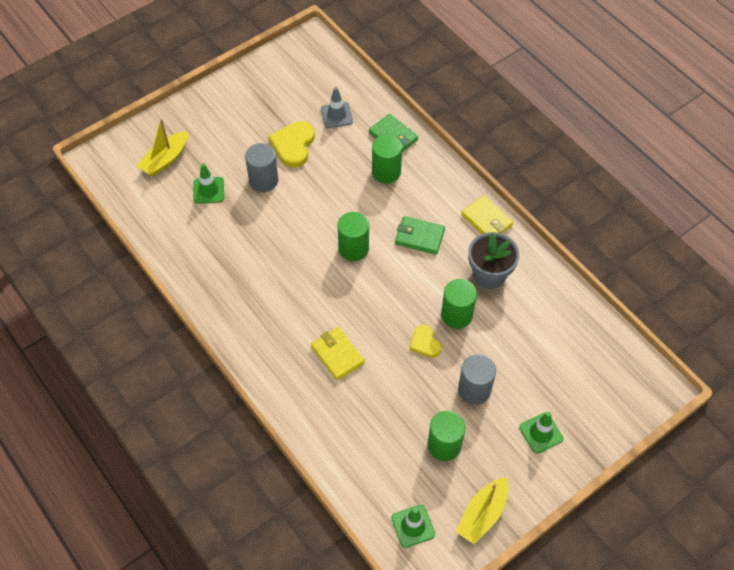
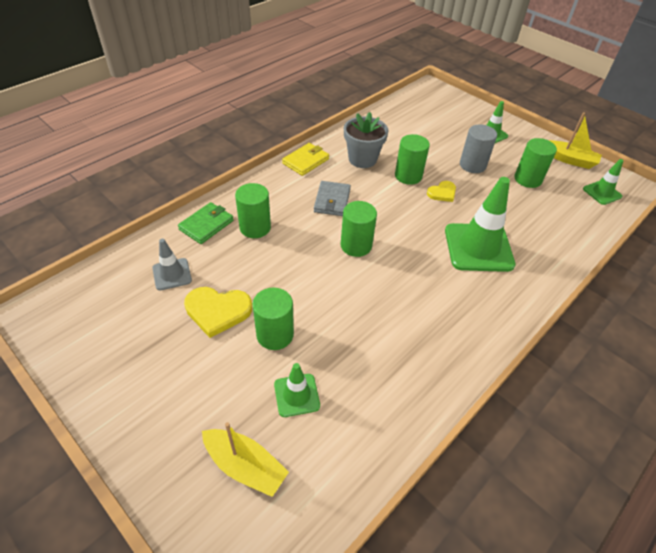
camera: 100 degrees left, 10 degrees down
grey cylinder [245,143,278,192] -> green cylinder [253,288,294,350]
yellow wallet [311,327,365,380] -> green traffic cone [445,177,516,272]
green wallet [395,216,445,255] -> grey wallet [314,181,351,216]

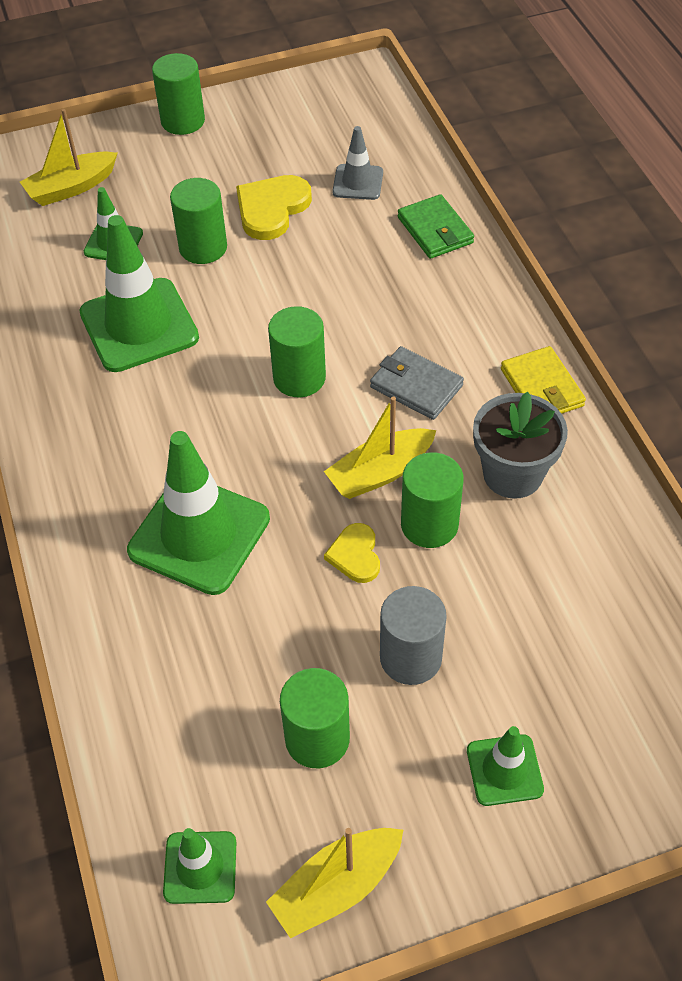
camera: 120 degrees right, 5 degrees up
green cylinder [235,183,271,238] -> green cylinder moved to [152,53,205,135]
none -> green traffic cone [79,215,199,372]
none -> yellow boat [324,396,436,499]

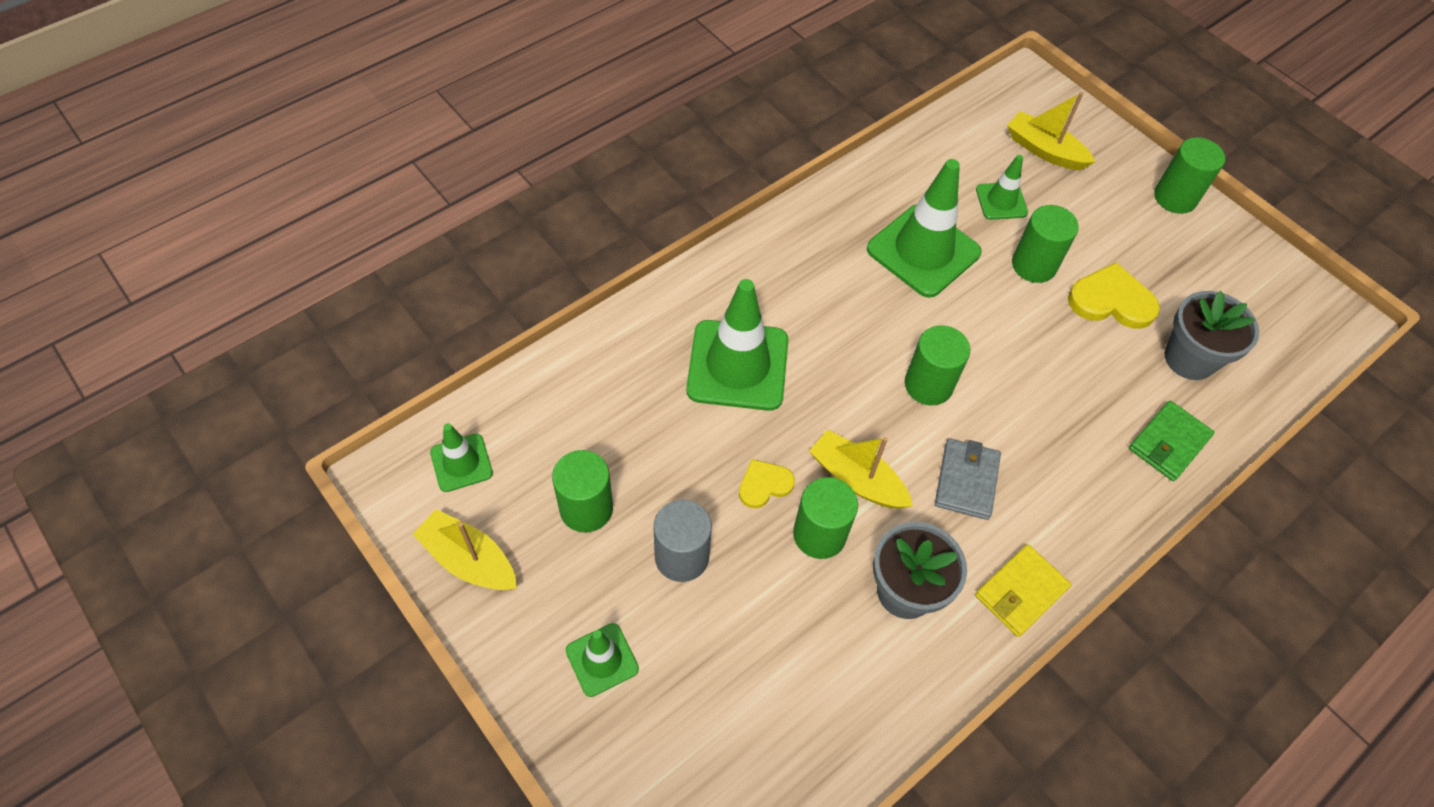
camera: 65 degrees right, 5 degrees up
grey traffic cone [332,126,383,200] -> grey flower pot [1165,291,1259,380]

